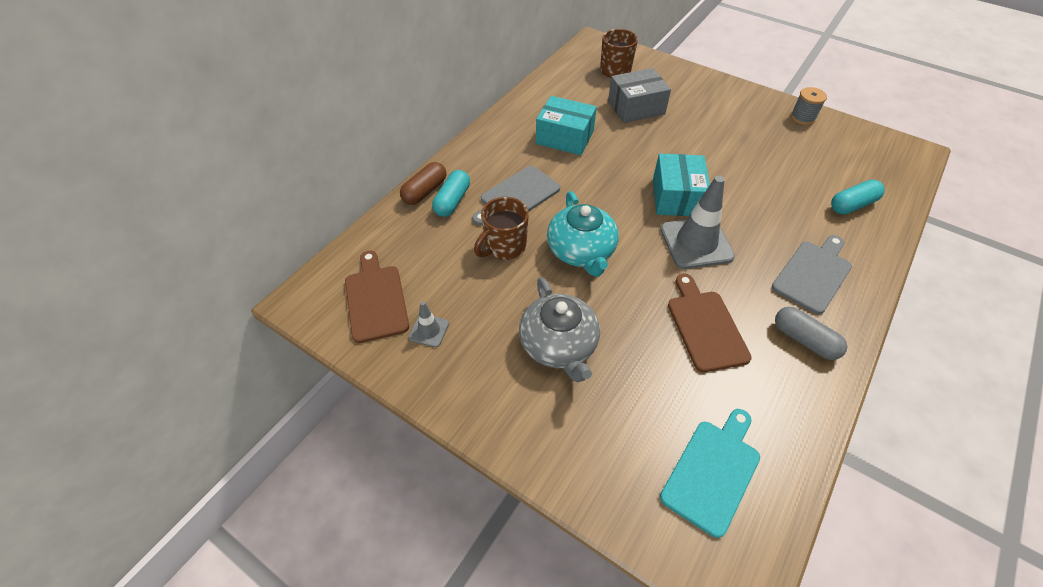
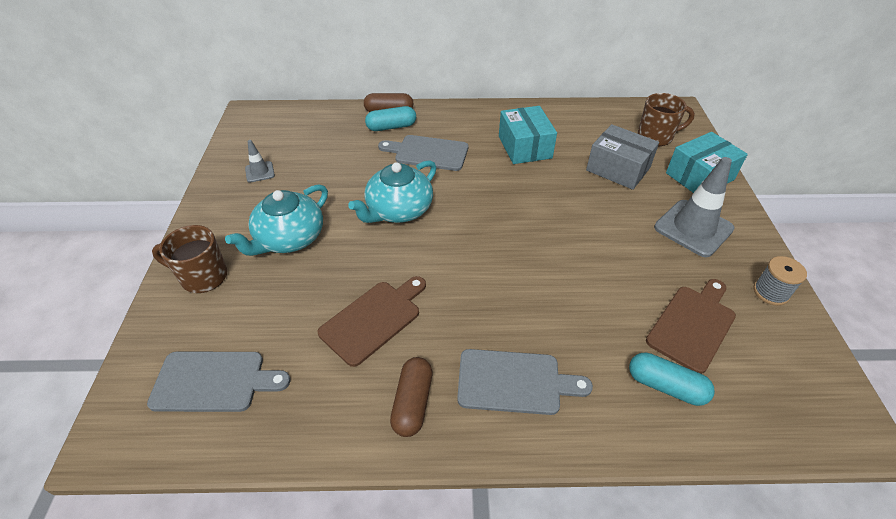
camera: 55 degrees right, 5 degrees down
brown cutting board [345,251,409,343] -> brown cutting board moved to [646,279,736,374]
brown mug [474,197,529,260] -> brown mug moved to [152,225,227,293]
grey teapot [519,277,600,382] -> turquoise teapot [225,184,328,256]
turquoise box [653,154,710,216] -> turquoise box moved to [666,132,748,193]
grey traffic cone [660,176,735,269] -> grey traffic cone moved to [654,157,735,257]
turquoise cutting board [660,409,760,538] -> grey cutting board [147,352,290,412]
grey capsule [775,307,847,360] -> brown capsule [390,357,432,437]

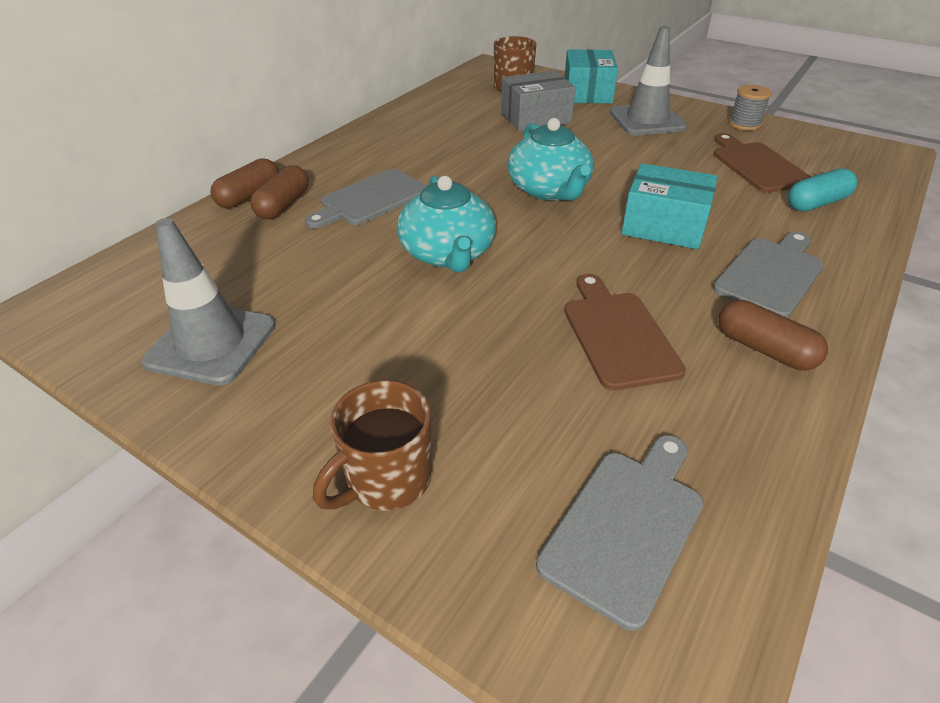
camera: 55 degrees left, 5 degrees down
turquoise teapot [225,184,328,256] -> turquoise teapot moved to [507,118,594,201]
grey traffic cone [245,140,275,183] -> grey traffic cone [141,218,275,386], size x2.03
turquoise capsule [365,106,416,131] -> brown capsule [250,165,309,219]
turquoise box [499,106,557,164] -> turquoise box moved to [621,163,717,249]

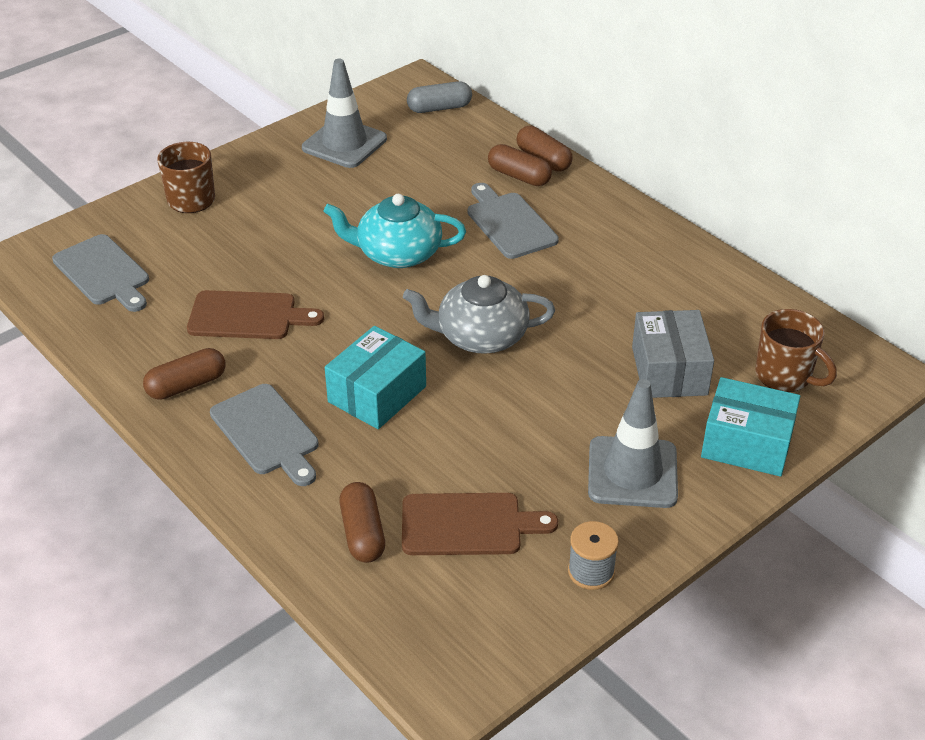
camera: 105 degrees right, 0 degrees up
turquoise teapot [507,118,594,201] -> grey teapot [403,275,555,354]
turquoise capsule [788,168,858,211] -> brown capsule [339,482,385,563]
none -> grey capsule [407,81,472,113]

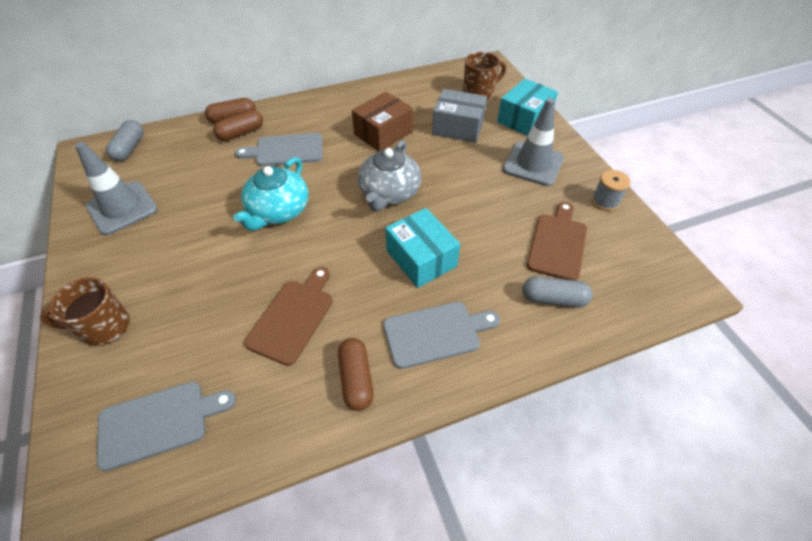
camera: 70 degrees left, 10 degrees up
brown capsule [339,482,385,563] -> grey capsule [522,276,593,307]
none -> brown box [352,92,413,151]

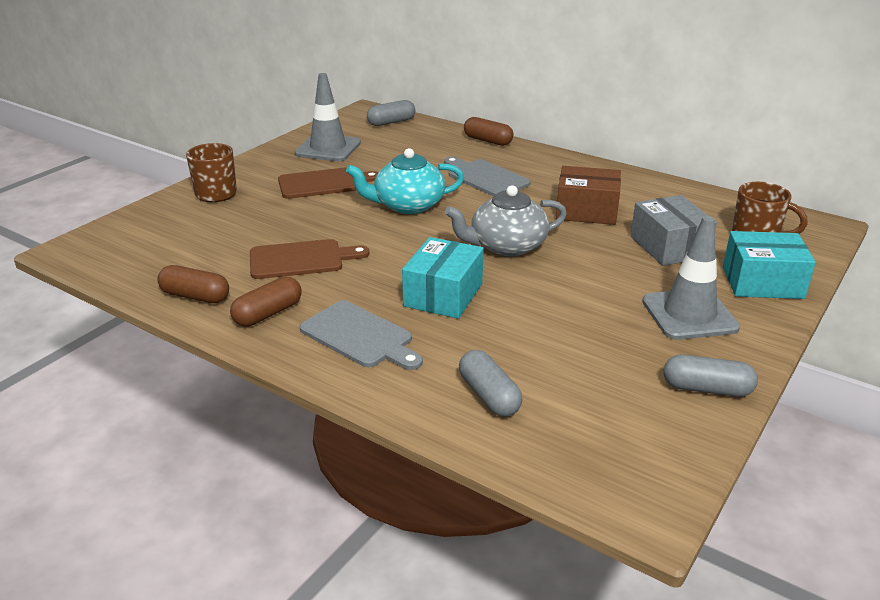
camera: 55 degrees right, 20 degrees down
grey cutting board [97,381,236,471] -> none
brown capsule [213,110,263,141] -> brown capsule moved to [157,265,229,303]
brown cutting board [527,202,587,281] -> brown cutting board moved to [278,167,378,199]
grey spool [592,170,630,211] -> grey capsule [664,355,758,397]

